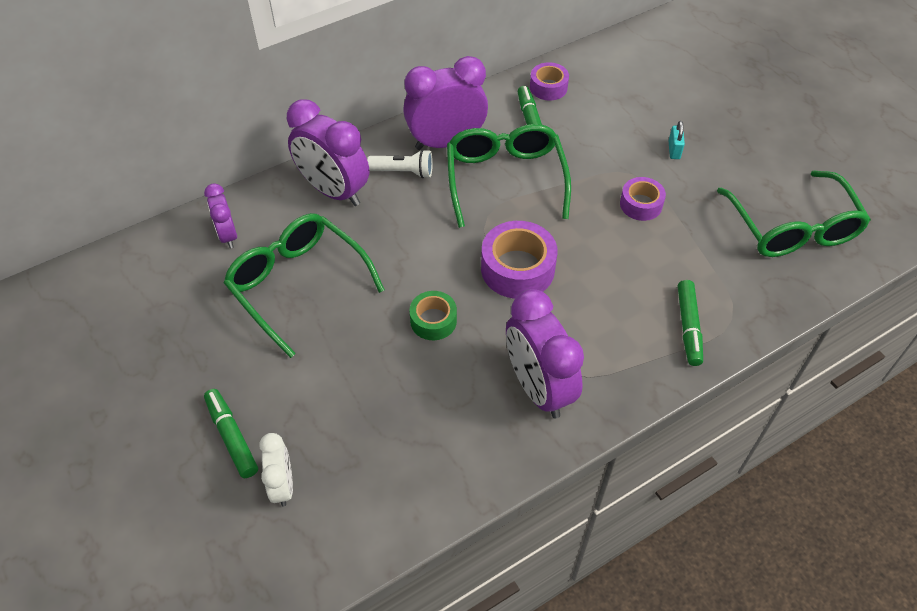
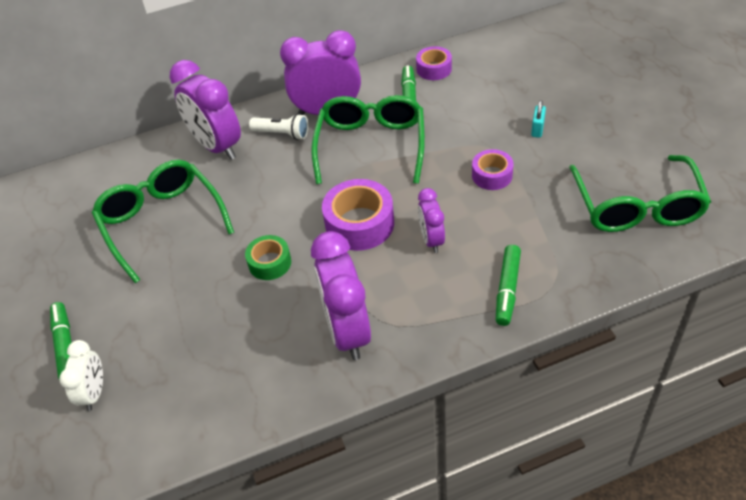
camera: 15 degrees right, 5 degrees down
purple clock [204,183,237,248] -> purple clock moved to [418,188,445,253]

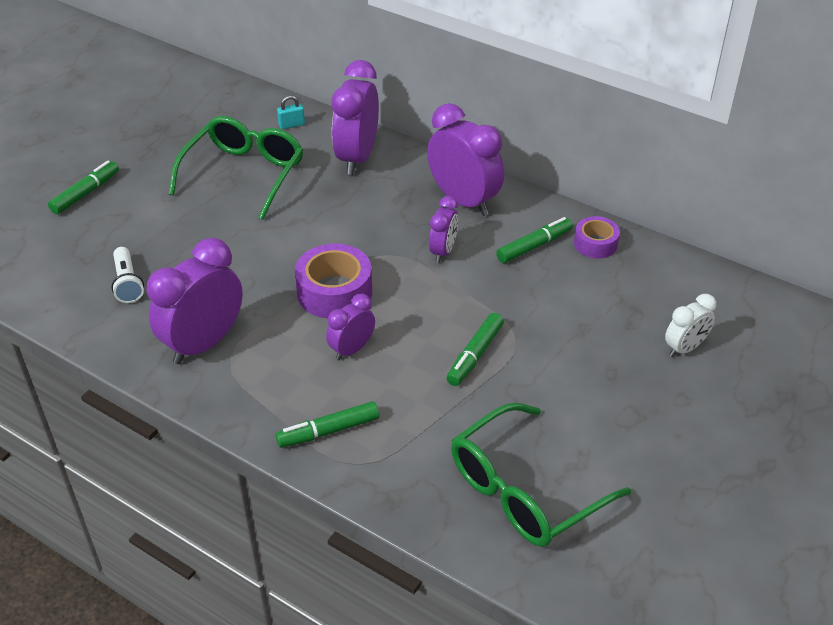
camera: 50 degrees right, 5 degrees down
white clock [59,340,103,411] -> white clock moved to [665,294,716,357]
green tape [245,235,291,280] -> none
white flashlight [249,114,308,140] -> white flashlight moved to [111,247,144,303]
green glasses [311,95,425,184] -> purple clock [429,196,458,263]
purple tape [472,149,514,190] -> green marker [446,313,504,386]
turquoise padlock [531,100,546,138] -> turquoise padlock moved to [277,96,305,129]

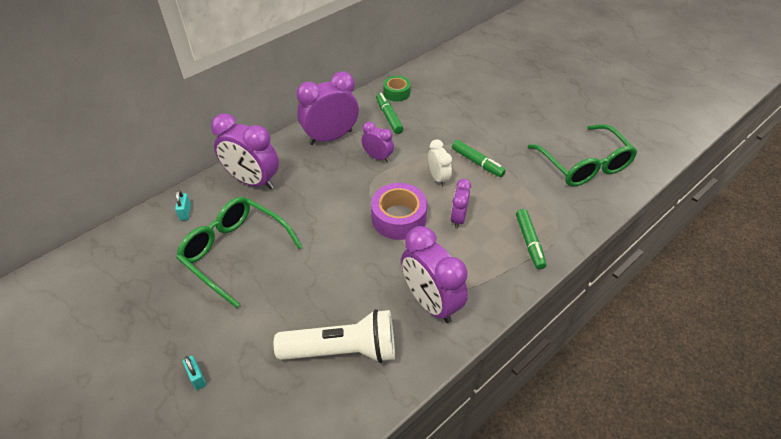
camera: 75 degrees left, 5 degrees up
green marker [48,161,119,215] -> turquoise padlock [183,356,206,390]
white flashlight [111,247,144,303] -> white flashlight [274,309,395,363], size x1.88
purple clock [326,294,375,360] -> purple clock turned 45 degrees clockwise [450,179,471,229]
purple tape [574,216,620,259] -> green tape [383,76,411,102]
white clock [665,294,716,357] -> white clock moved to [428,139,452,187]

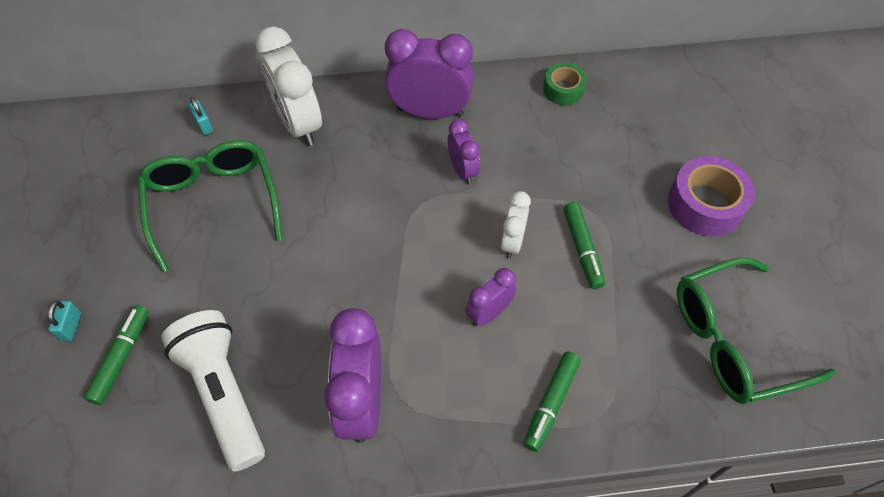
camera: 35 degrees right, 10 degrees up
turquoise padlock [175,190,191,221] -> turquoise padlock turned 60 degrees counterclockwise [188,97,213,135]
purple clock [211,113,279,190] -> white clock [255,26,322,146]
white flashlight [274,309,395,363] -> white flashlight turned 150 degrees counterclockwise [161,310,265,472]
purple tape [371,183,427,240] -> purple tape moved to [668,156,755,236]
green marker [376,93,404,134] -> green marker moved to [84,305,149,405]
green glasses [528,124,637,186] -> green glasses turned 60 degrees clockwise [677,258,836,404]

